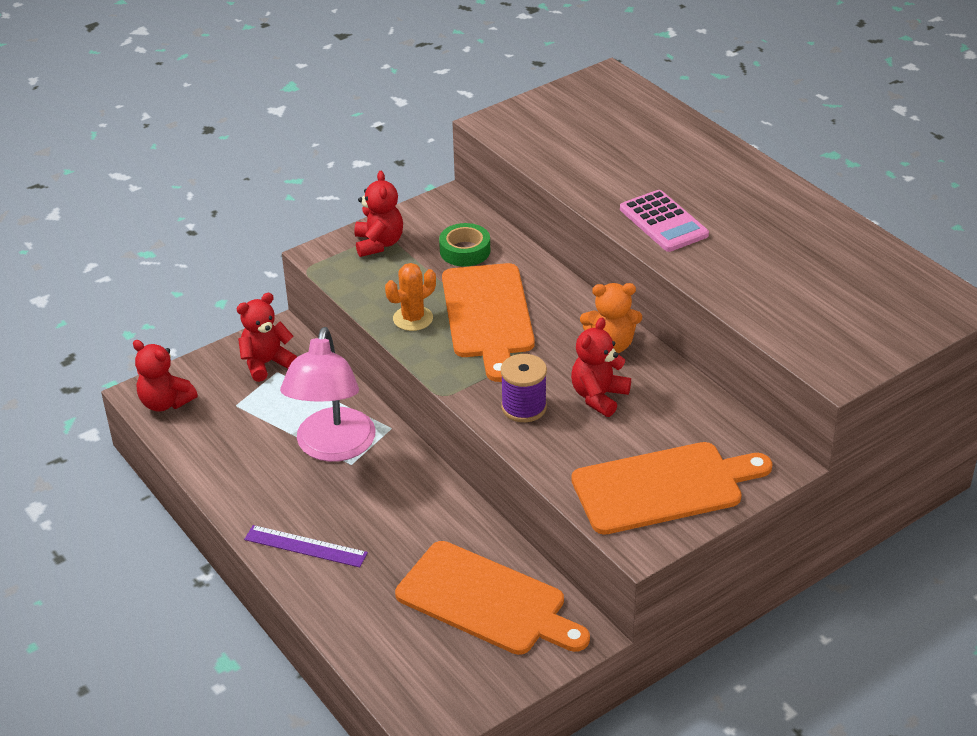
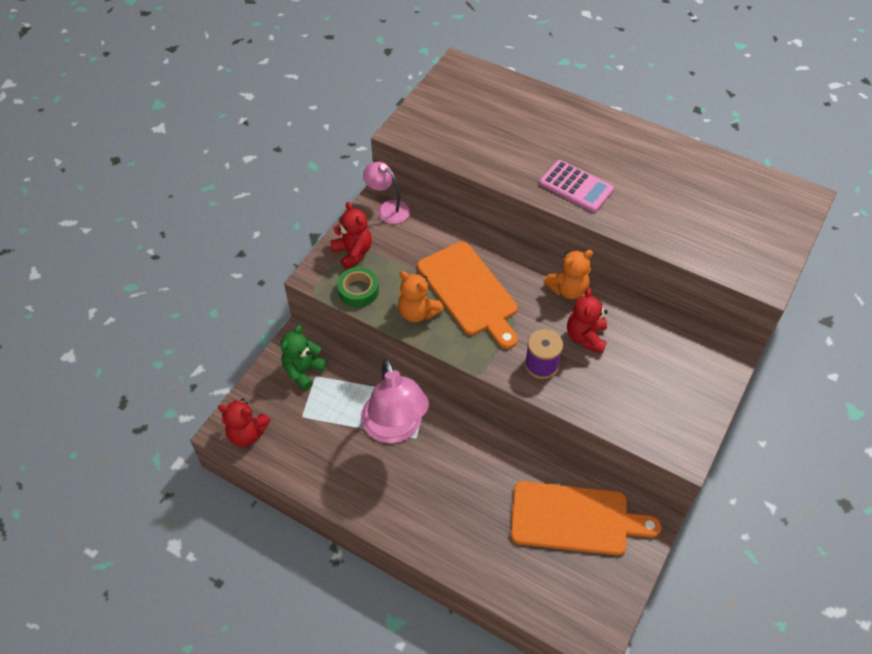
camera: 25 degrees left, 15 degrees up
red teddy bear [237,293,297,382] -> green teddy bear [281,325,327,391]
purple ruler [244,525,368,568] -> none
orange cactus [385,263,436,331] -> orange teddy bear [398,271,444,322]
green tape [439,223,490,267] -> green tape moved to [337,267,379,307]
orange cutting board [571,442,772,535] -> none
none -> pink lamp [363,162,410,224]

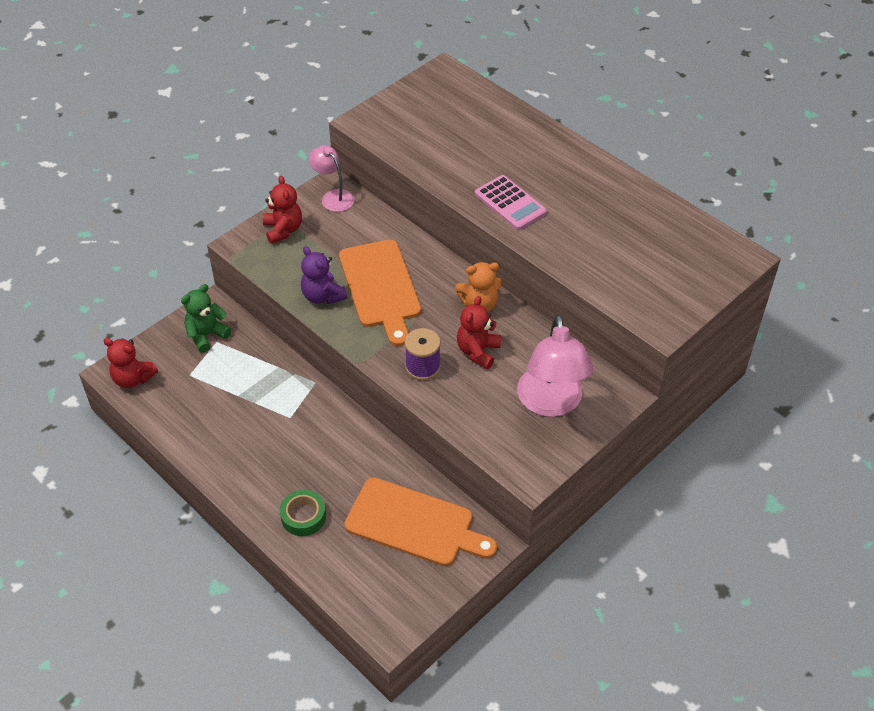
camera: 15 degrees right, 5 degrees down
green tape [337,267,379,307] -> green tape moved to [280,490,326,536]
pink lamp [361,359,429,443] -> pink lamp moved to [517,314,593,417]
orange teddy bear [398,271,444,322] -> purple teddy bear [301,246,347,304]

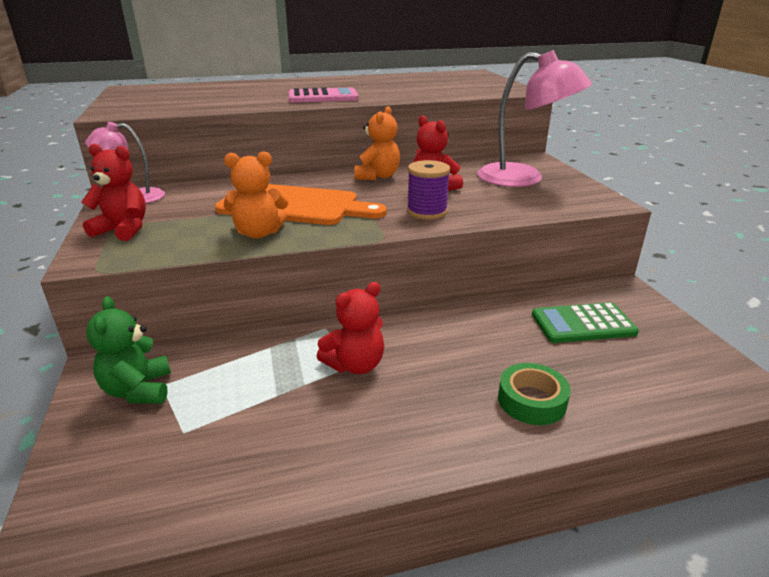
camera: 60 degrees left, 20 degrees down
red teddy bear [103,338,158,388] -> red teddy bear moved to [317,282,384,374]
purple teddy bear [301,246,347,304] -> orange teddy bear [224,151,289,239]
orange cutting board [344,477,497,566] -> green calculator [532,302,639,343]

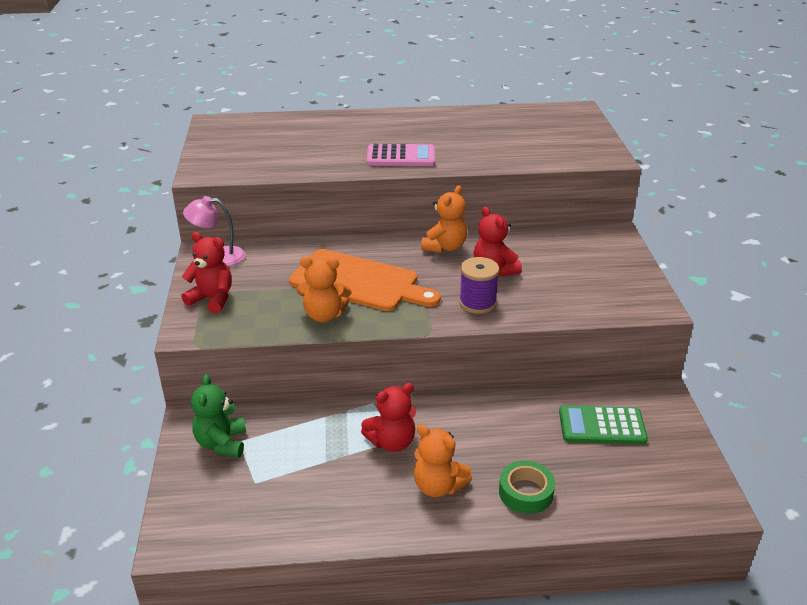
camera: 10 degrees right, 5 degrees up
pink lamp [477,50,592,187] -> none
none -> orange teddy bear [414,424,472,497]

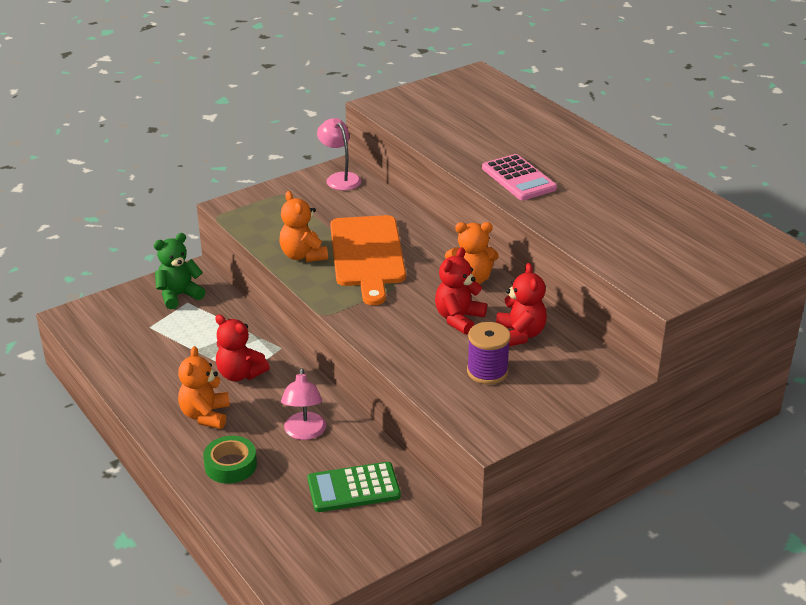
camera: 60 degrees right, 0 degrees up
red teddy bear [181,232,232,314] -> red teddy bear moved to [496,263,547,347]
purple spool [459,257,499,314] -> purple spool moved to [467,322,510,384]
green calculator [559,405,648,444] -> green calculator turned 75 degrees counterclockwise [308,462,401,512]
none -> pink lamp [281,368,326,440]

